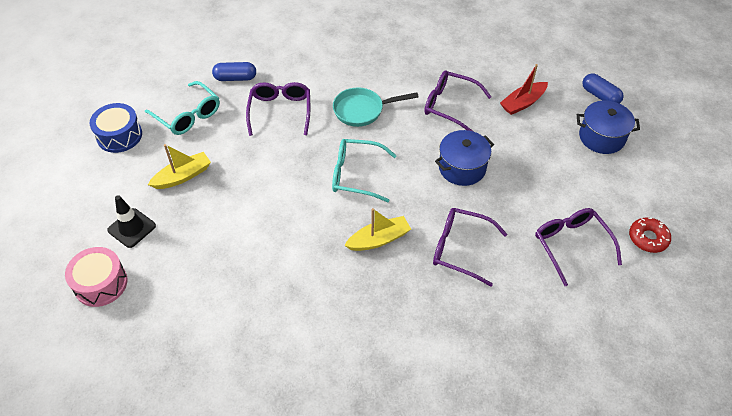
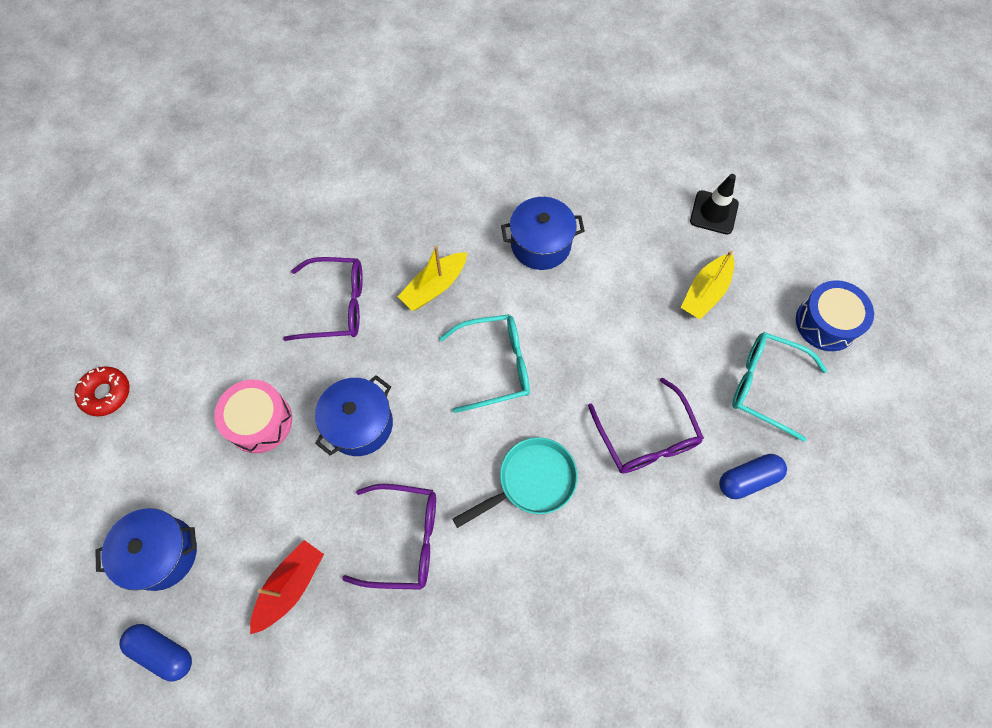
camera: 160 degrees right, 15 degrees up
pink drum [65,247,128,307] -> pink drum moved to [214,379,292,453]
purple glasses [535,208,622,286] -> none
none -> blue pot [501,197,585,270]

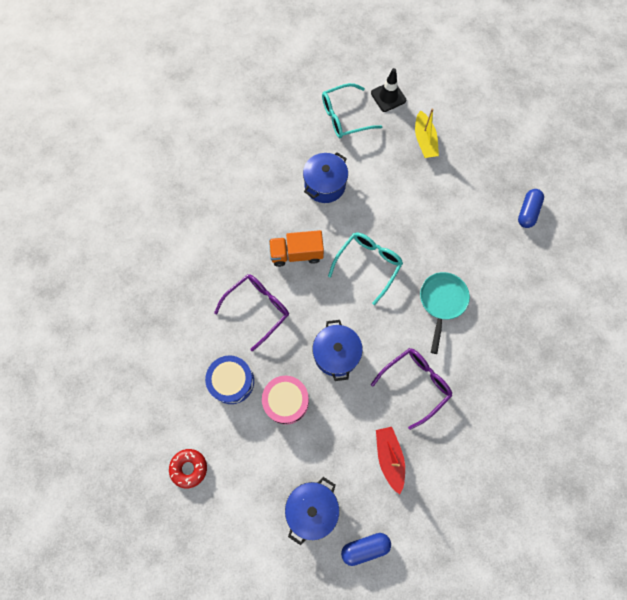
camera: 45 degrees left, 5 degrees up
yellow boat [398,246,467,311] -> orange truck [269,230,324,267]
purple glasses [588,377,704,473] -> none
turquoise glasses [732,332,827,442] -> turquoise glasses moved to [322,83,383,138]
blue drum [796,280,874,351] -> blue drum moved to [205,355,254,404]

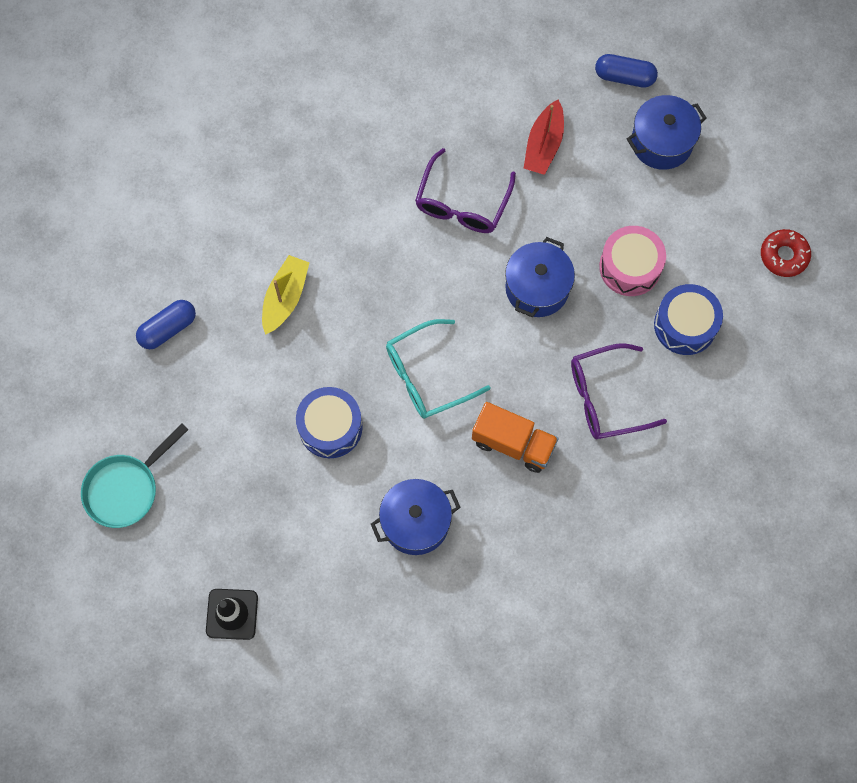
camera: 150 degrees left, 0 degrees up
turquoise glasses [322,83,383,138] -> none
purple glasses [371,348,452,430] -> purple glasses turned 60 degrees counterclockwise [415,148,516,233]
yellow boat [415,108,439,158] -> yellow boat moved to [262,255,309,335]
turquoise pan [420,272,470,354] -> turquoise pan moved to [81,423,189,528]
none -> blue drum [296,387,363,458]

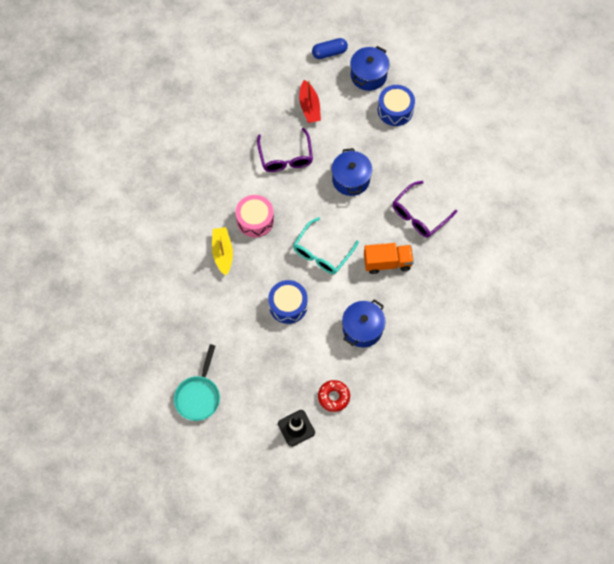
camera: 30 degrees left, 5 degrees down
blue capsule [136,300,196,349] -> none
pink drum [599,226,666,296] -> pink drum moved to [235,195,274,238]
blue drum [654,284,723,355] -> blue drum moved to [378,85,415,126]
red donut [761,229,811,277] -> red donut moved to [318,380,350,412]

